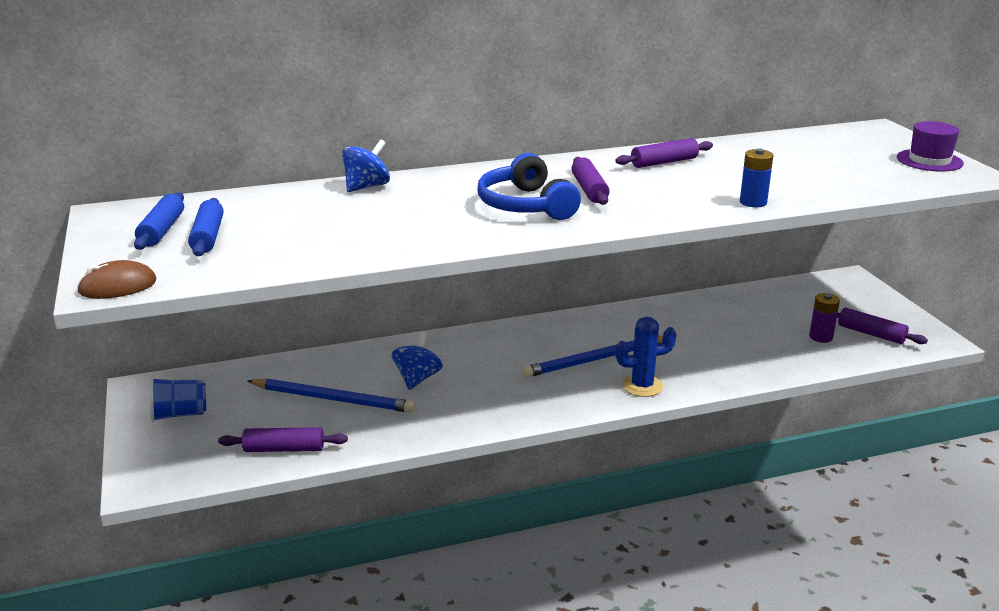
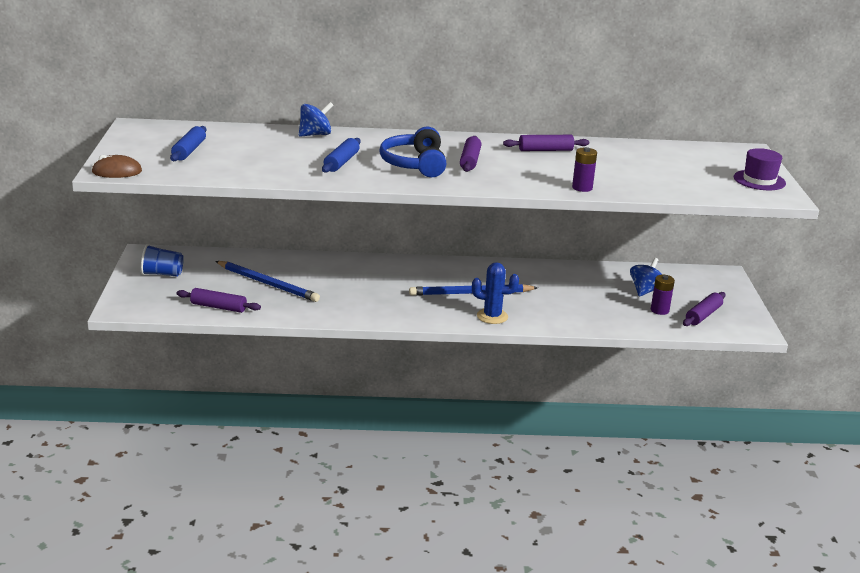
camera: 15 degrees right, 0 degrees up
blue rolling pin [134,192,184,250] -> blue rolling pin moved to [322,138,361,173]
blue spinning top [392,332,443,390] -> blue spinning top moved to [630,258,663,297]
blue battery [740,149,773,207] -> purple battery [572,147,597,192]
purple rolling pin [837,308,928,344] -> purple rolling pin turned 75 degrees clockwise [683,292,725,326]

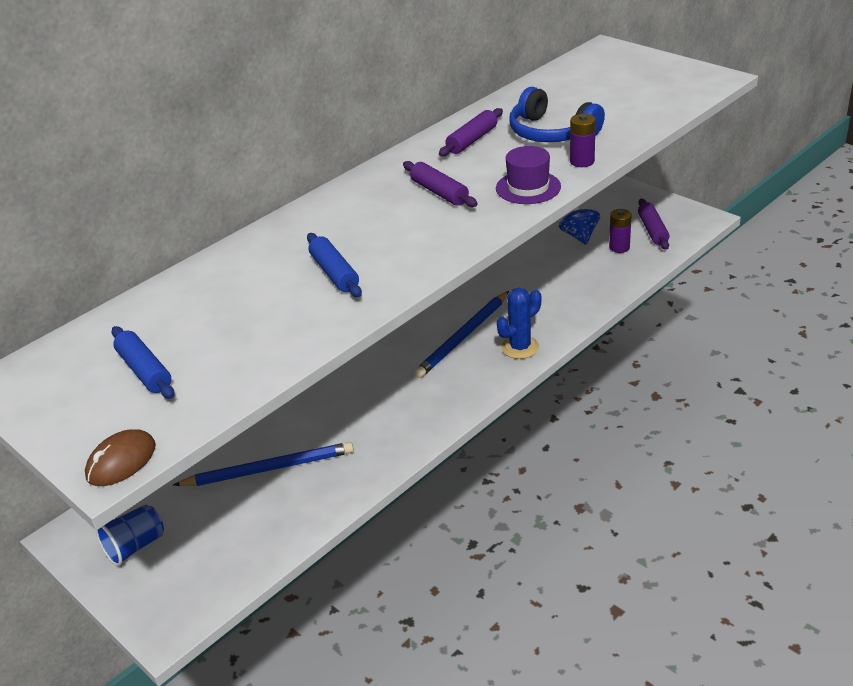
camera: 40 degrees left, 10 degrees up
purple rolling pin [177,288,261,313] -> none
blue spinning top [299,102,334,137] -> none
blue headphones [379,127,446,177] -> blue headphones moved to [509,87,605,142]
purple hat [734,148,786,190] -> purple hat moved to [496,146,561,204]

